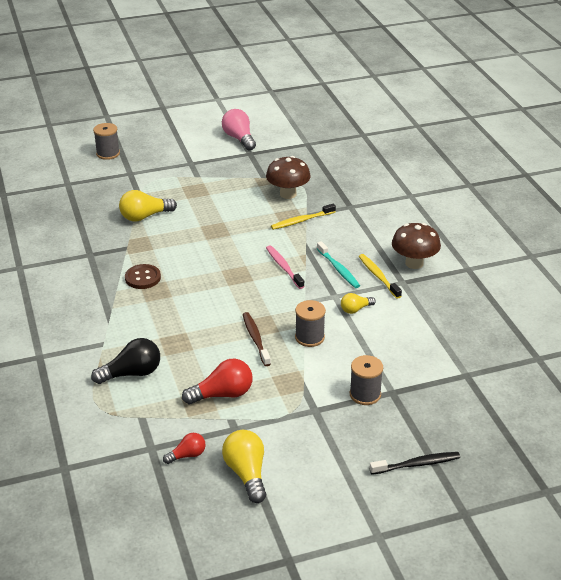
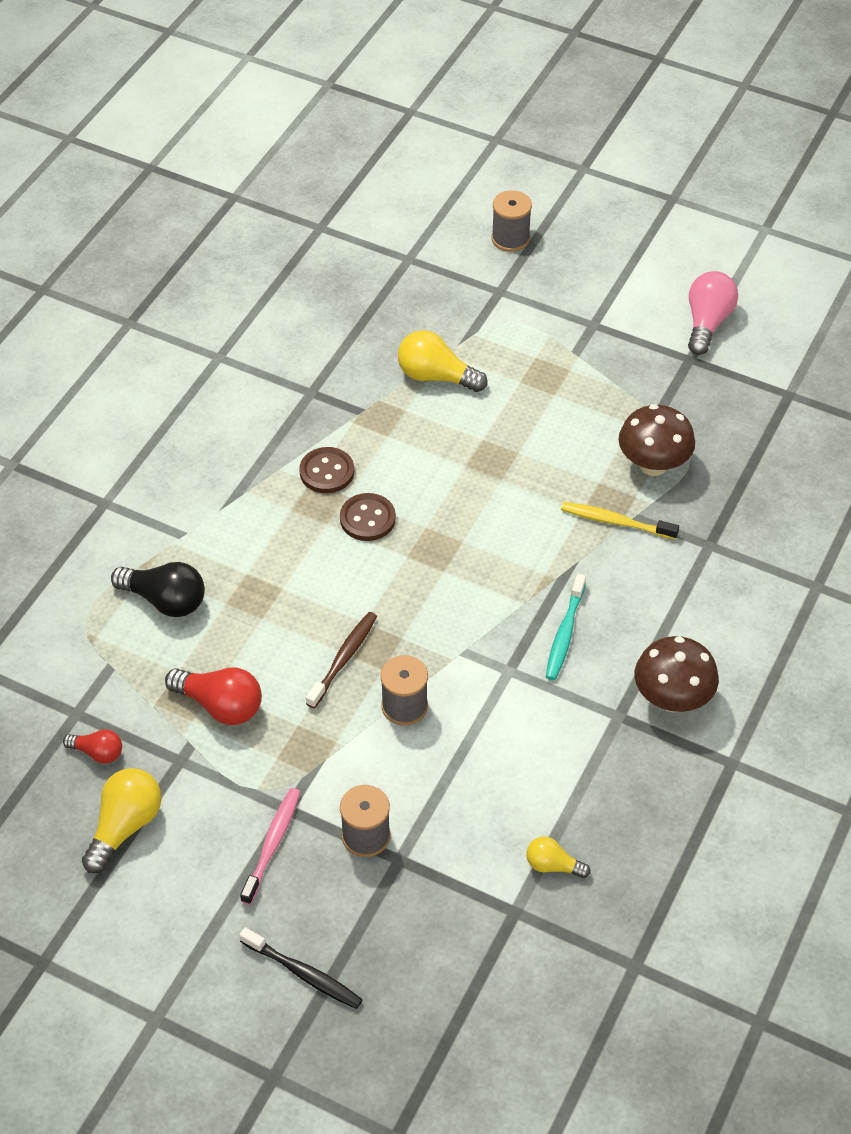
camera: 45 degrees right, 15 degrees up
pink toothbrush [266,245,305,289] -> pink toothbrush moved to [240,788,300,905]
yellow light bulb [341,293,376,314] -> yellow light bulb moved to [526,837,590,878]
yellow toothbrush [359,254,402,299] -> none
none -> brown button [340,493,396,541]

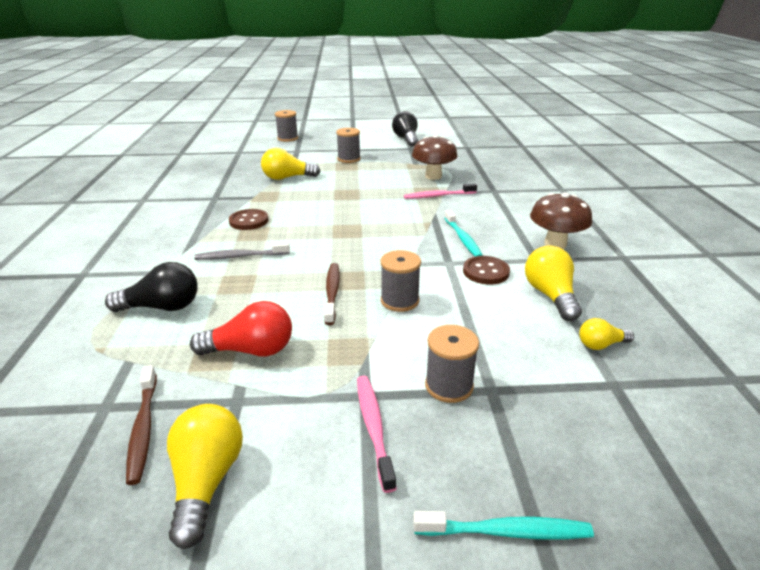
camera: 30 degrees left, 20 degrees down
red light bulb [63,729,122,764] -> brown toothbrush [126,365,157,485]
black toothbrush [239,927,363,1009] -> turquoise toothbrush [413,511,594,539]
brown button [340,493,396,541] -> brown button moved to [463,256,510,284]
yellow toothbrush [561,502,679,540] -> pink toothbrush [404,183,477,199]
pink light bulb [688,271,738,355] -> black light bulb [392,111,418,147]
none -> grey toothbrush [194,242,290,260]
none -> grey spool [336,128,361,163]
none -> yellow light bulb [525,246,582,321]

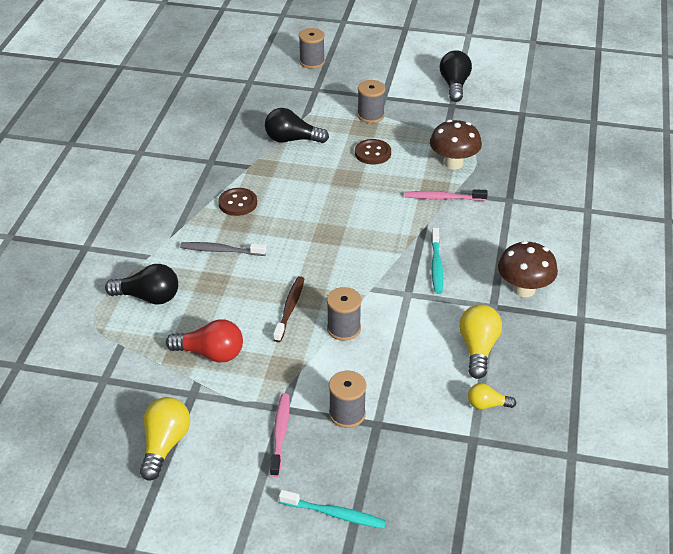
camera: 15 degrees right, 10 degrees up
brown toothbrush [126,365,157,485] -> none
yellow light bulb [261,148,320,180] -> black light bulb [265,108,329,143]
brown button [463,256,510,284] -> brown button moved to [355,139,391,165]

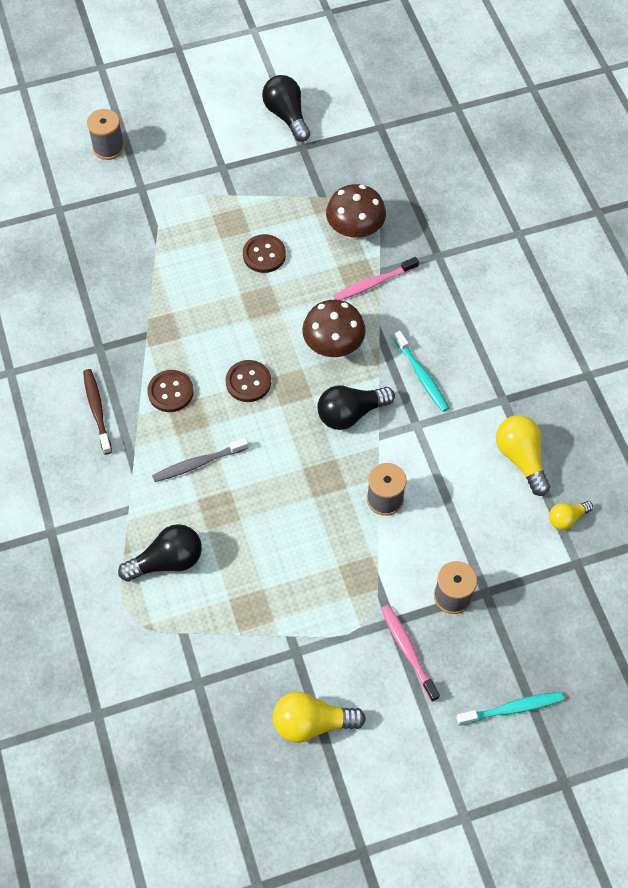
camera: 30 degrees left, 20 degrees up
yellow light bulb [140,397,190,481] -> yellow light bulb turned 75 degrees counterclockwise [273,692,366,743]
red light bulb [166,319,243,362] -> none
black light bulb [265,108,329,143] -> black light bulb moved to [317,386,395,430]
brown toothbrush [273,276,305,342] -> brown toothbrush moved to [83,369,112,454]
grey spool [357,80,386,123] -> none
brown mushroom [498,241,558,297] -> brown mushroom moved to [302,300,366,357]
none -> brown button [226,360,271,402]

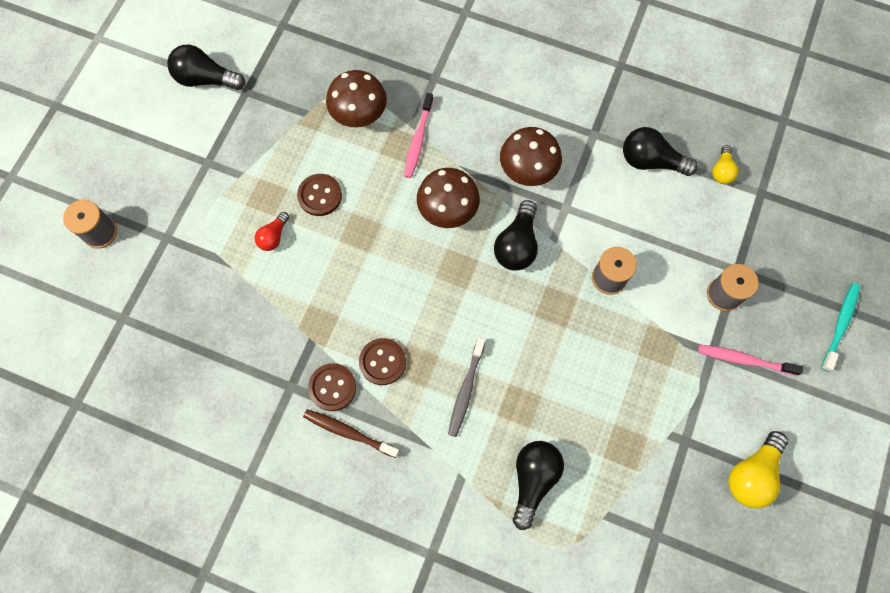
camera: 50 degrees left, 10 degrees up
brown button [226,360,271,402] -> brown button moved to [308,363,356,411]
turquoise toothbrush [393,331,449,412] -> brown mushroom [500,127,562,186]
yellow light bulb [496,415,550,496] -> black light bulb [623,127,698,176]
none -> red light bulb [255,212,289,251]

